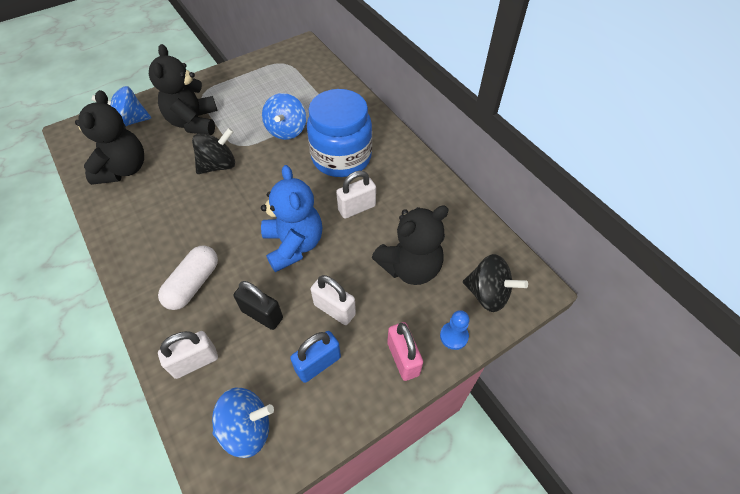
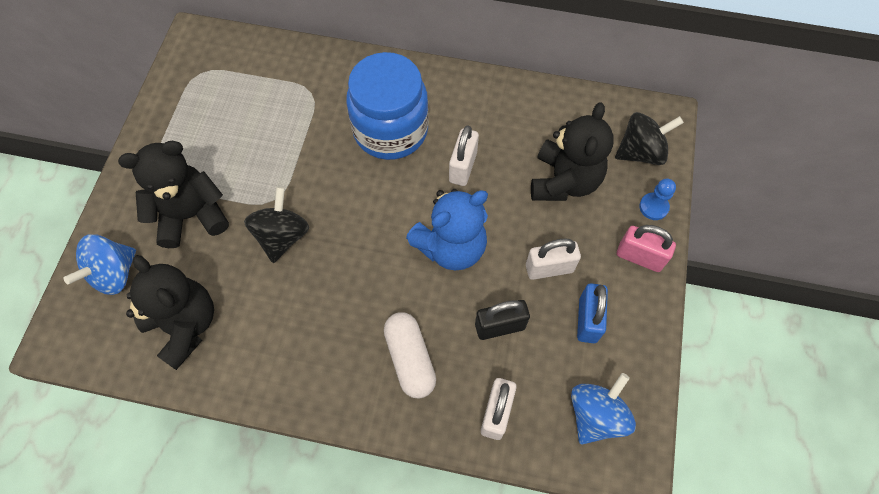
camera: 45 degrees left, 10 degrees up
black teddy bear [149,44,218,135] -> black teddy bear turned 120 degrees clockwise [118,141,229,248]
blue teddy bear [261,165,322,272] -> blue teddy bear turned 120 degrees clockwise [406,189,488,270]
blue spinning top [262,93,306,140] -> none

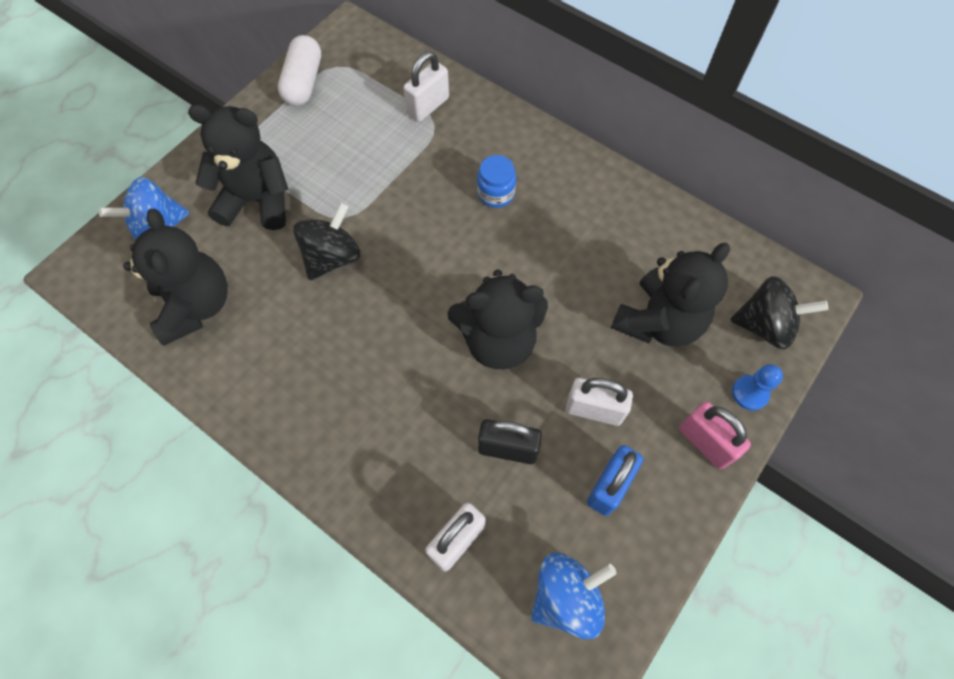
camera: 25 degrees right, 0 degrees up
blue jar [346,52,429,160] -> blue jar [477,155,516,208], size x0.44
white capsule [384,312,436,399] -> white capsule moved to [278,35,321,106]
blue teddy bear [406,189,488,270] -> black teddy bear [448,270,548,369]
white padlock [449,125,479,186] -> white padlock moved to [403,52,449,122]

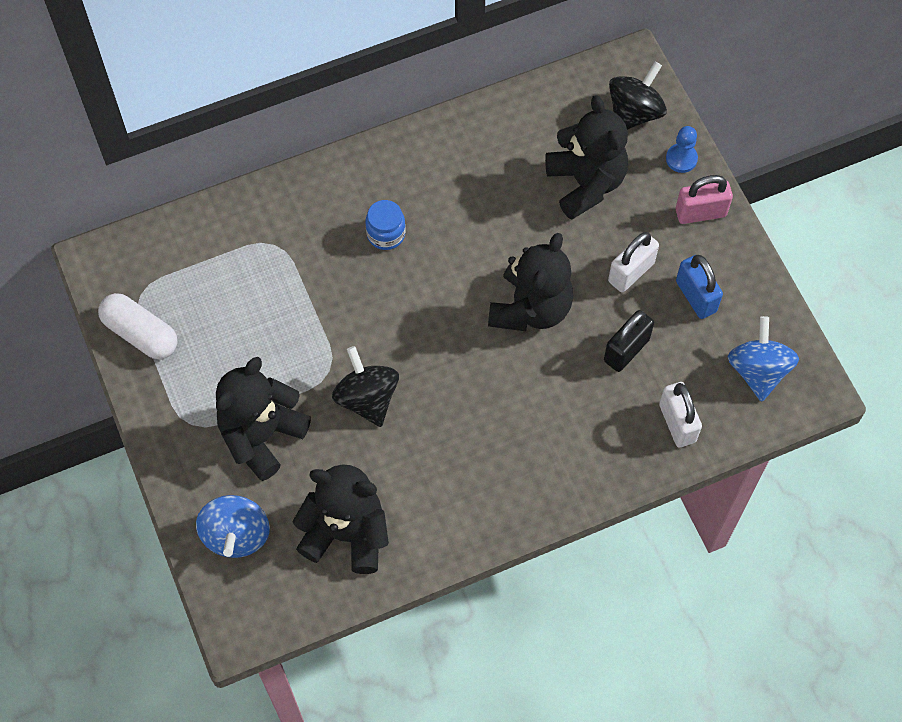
camera: 60 degrees left, 0 degrees up
white padlock [403,52,449,122] -> none

